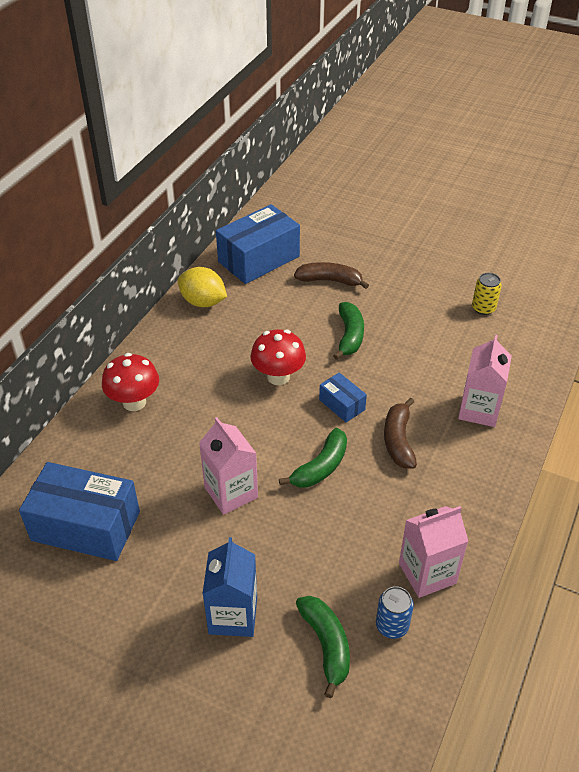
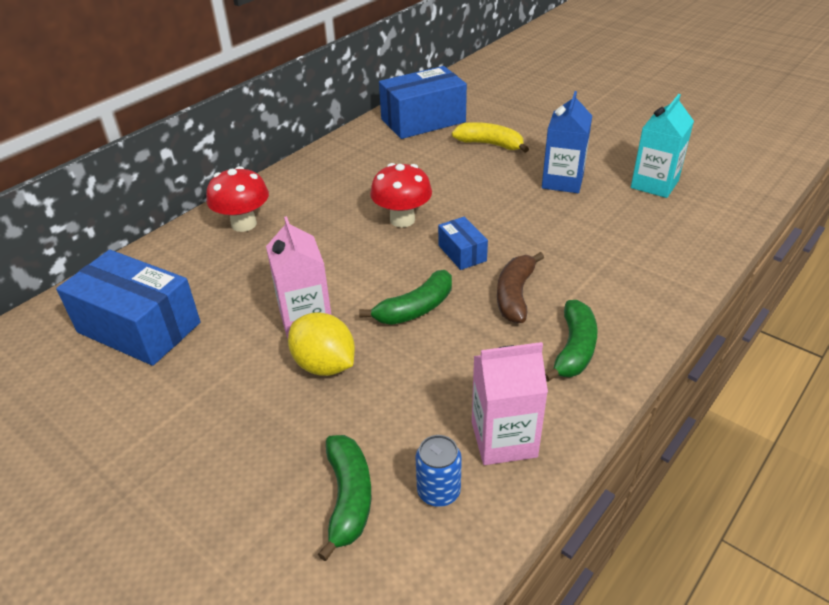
camera: 15 degrees right, 5 degrees down
yellow lemon [178,267,227,307] -> yellow lemon moved to [288,312,355,376]
blue carton [202,537,257,637] -> blue carton moved to [542,91,592,193]
brown banana [294,262,369,289] -> yellow banana [452,122,529,153]
green banana [333,302,364,360] -> green banana moved to [545,300,597,382]
pink carton [458,335,512,427] -> none
yellow can [472,273,502,315] -> turquoise carton [631,94,694,198]

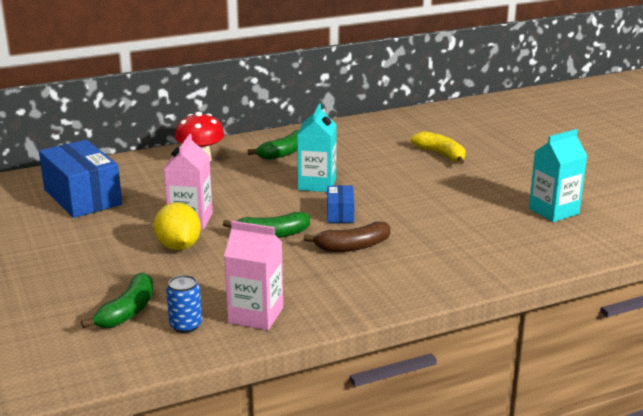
camera: 25 degrees right, 15 degrees down
red mushroom [370,163,432,228] -> turquoise carton [297,103,337,192]
blue box [379,66,467,139] -> none
brown banana [497,252,544,323] -> brown banana turned 150 degrees counterclockwise [303,222,390,252]
blue carton [542,91,592,193] -> none
green banana [545,300,597,382] -> green banana moved to [248,130,299,160]

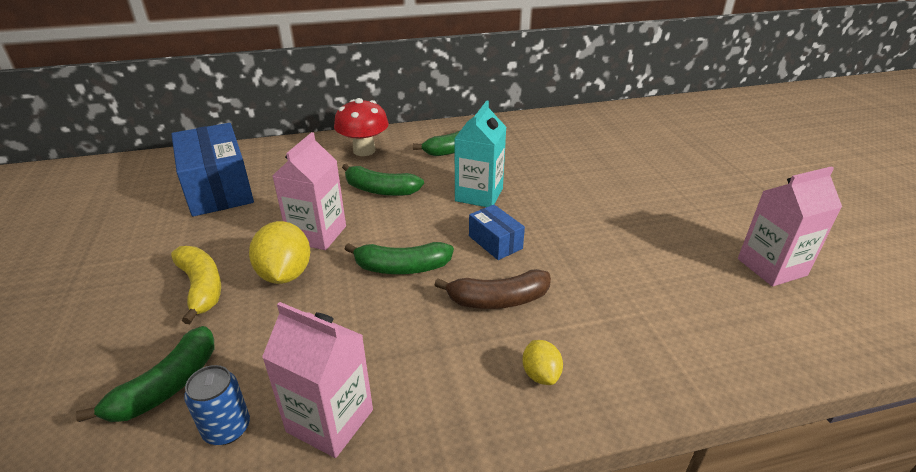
camera: 10 degrees right, 10 degrees up
blue box [327,185,355,223] -> blue box turned 45 degrees counterclockwise [469,205,525,260]
yellow banana [411,131,465,164] -> yellow banana moved to [171,246,221,324]
turquoise carton [529,129,587,222] -> pink carton [738,166,842,287]
none -> green banana [342,164,424,196]
none -> yellow lemon [522,340,563,385]

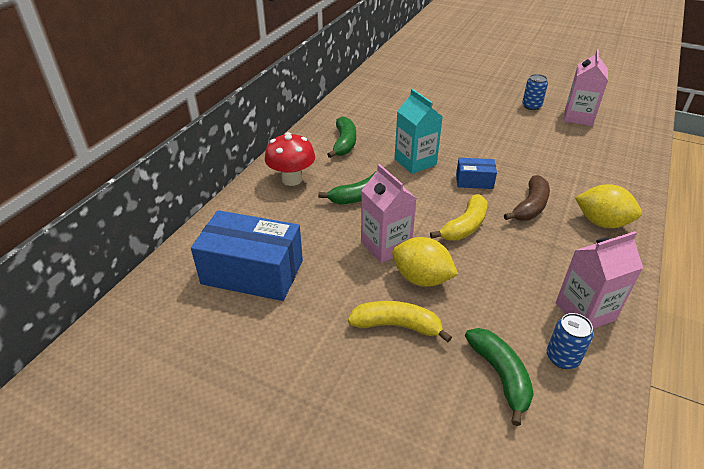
camera: 50 degrees left, 5 degrees up
green banana [345,242,454,274] -> yellow banana [430,194,487,241]
yellow lemon [522,340,563,385] -> yellow lemon [575,184,642,228], size x1.79
none -> blue can [522,74,548,110]

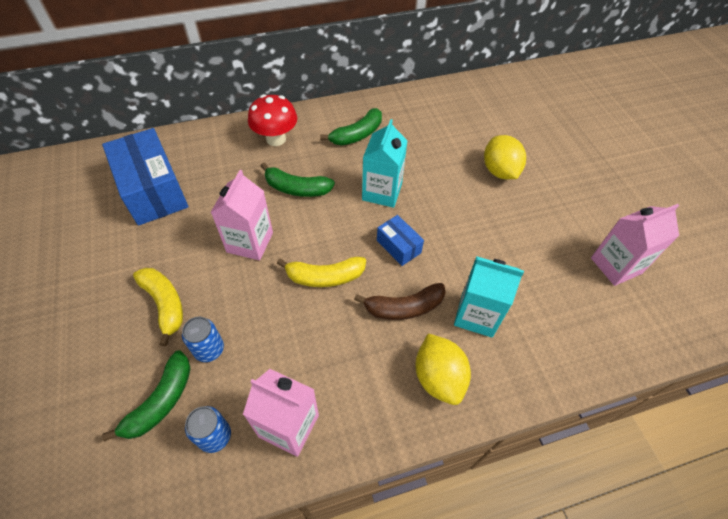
camera: 45 degrees right, 15 degrees up
yellow lemon [392,237,458,287] -> yellow lemon moved to [484,135,526,179]
blue can [522,74,548,110] -> blue can moved to [182,317,224,362]
none -> turquoise carton [454,256,524,338]

